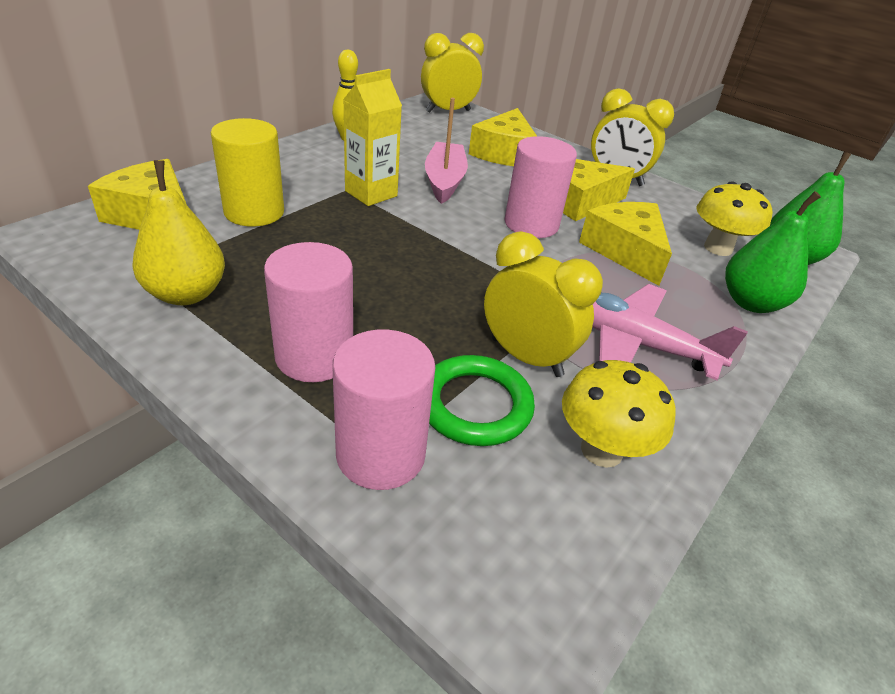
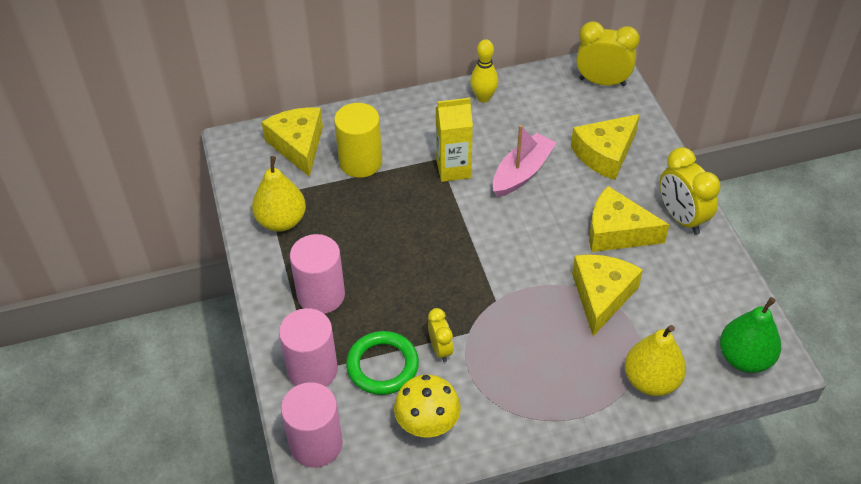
camera: 40 degrees right, 10 degrees up
yellow clock [484,231,603,377] -> yellow clock [428,308,454,362], size x0.57
pink cylinder [504,136,577,238] -> pink cylinder moved to [281,382,343,468]
pink plane [592,284,748,380] -> none
yellow mushroom [696,181,773,256] -> none
green pear [725,191,821,313] -> yellow pear [625,325,686,396]

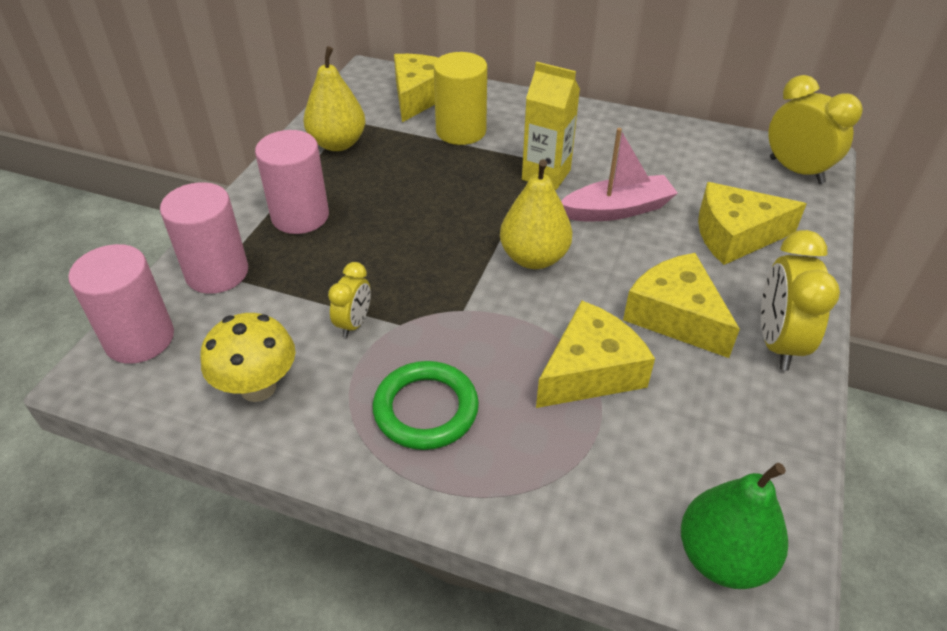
camera: 35 degrees right, 5 degrees down
green ring [346,331,419,395] -> green ring moved to [373,361,479,450]
yellow bowling pin [470,39,498,103] -> none
yellow pear [625,325,686,396] -> yellow pear moved to [500,159,572,269]

